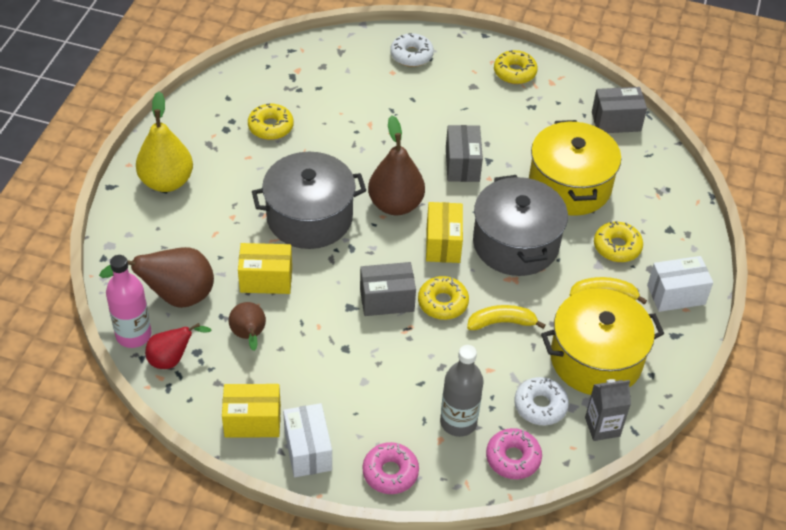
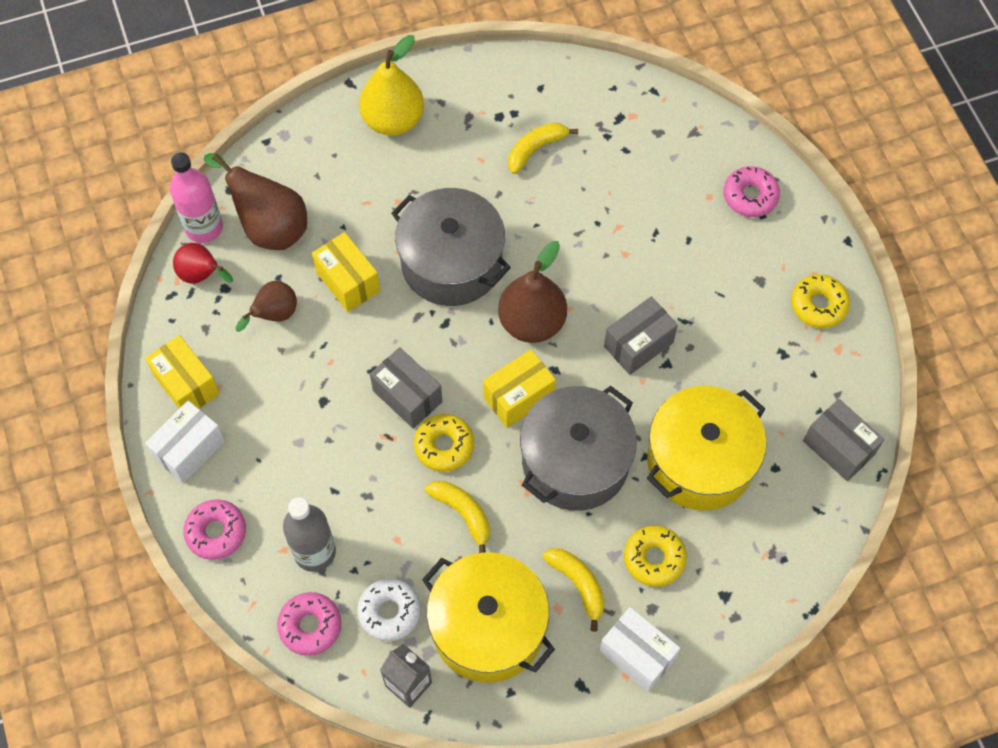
camera: 55 degrees right, 15 degrees up
yellow donut [248,104,294,140] -> yellow banana [508,123,578,174]
white donut [390,33,434,67] -> pink donut [724,166,780,217]

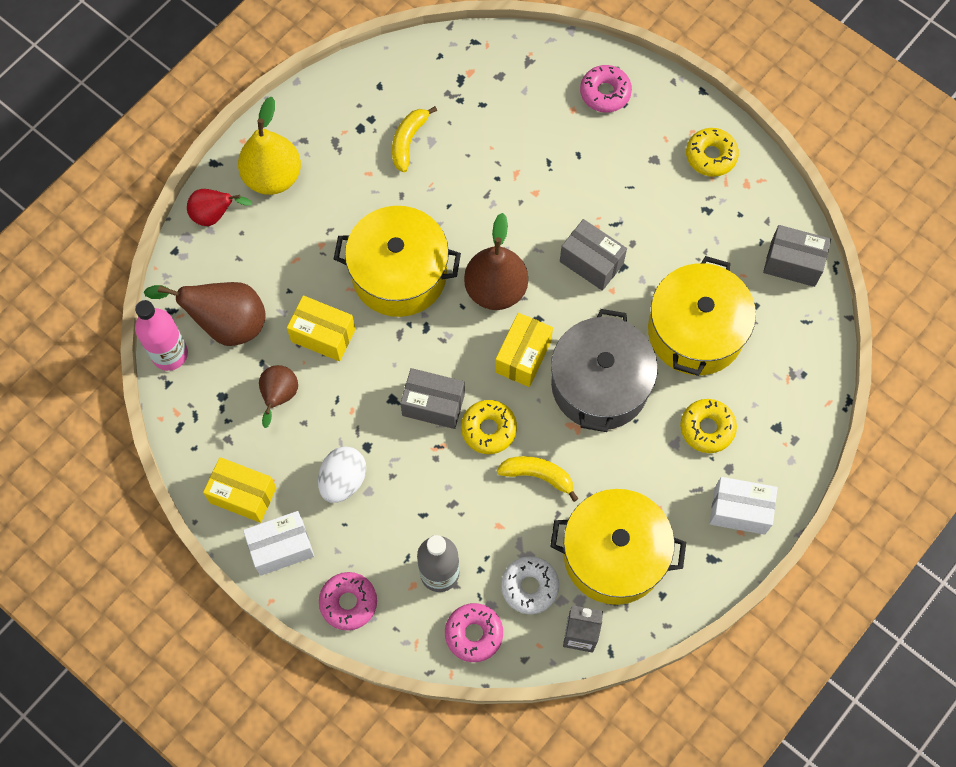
camera: 30 degrees left, 5 degrees up
white box [145,401,225,483] -> white box turned 60 degrees clockwise [243,511,314,576]
red pear [173,243,233,283] -> red pear moved to [187,189,252,226]
grey pot [391,188,511,306] -> yellow pot [334,206,461,317]
yellow banana [542,548,605,632] -> none
grey box [604,296,678,375] -> grey box turned 75 degrees counterclockwise [560,219,627,291]
none -> white egg [318,446,366,503]

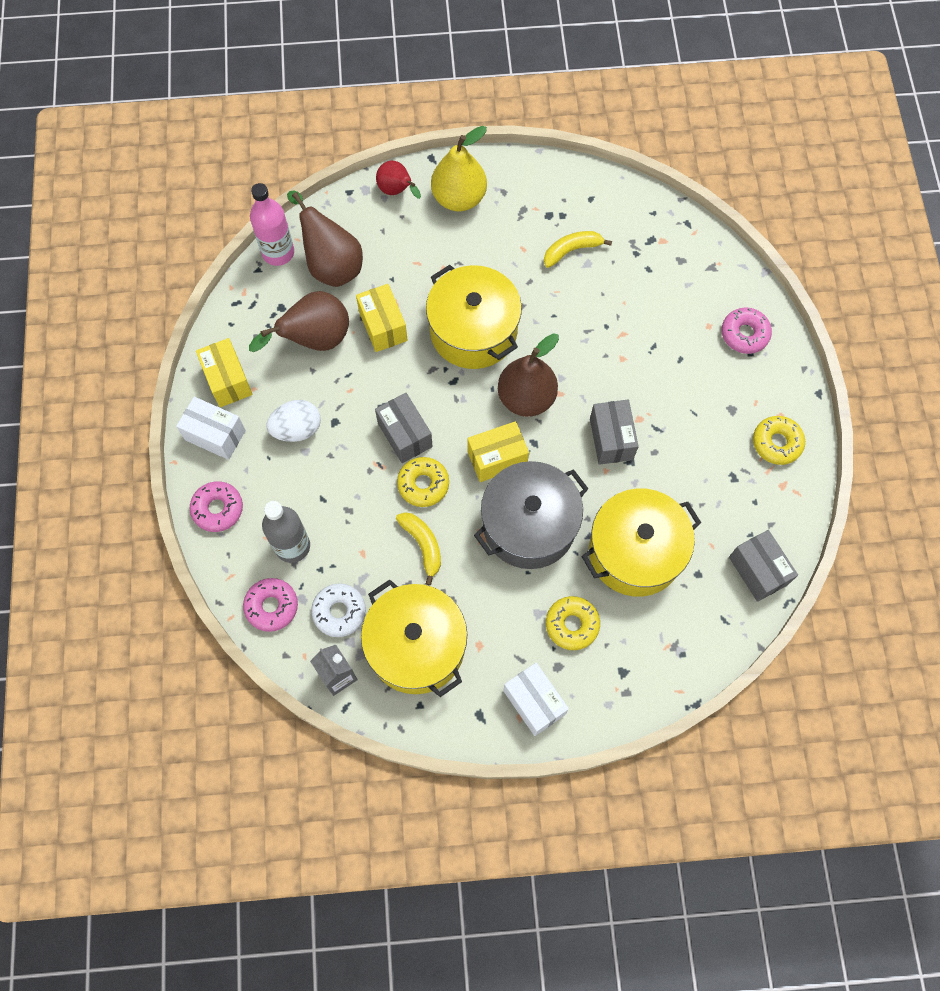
camera: 45 degrees right, 0 degrees up
brown pear [259,365,298,428] -> brown pear [249,291,349,352], size x1.66

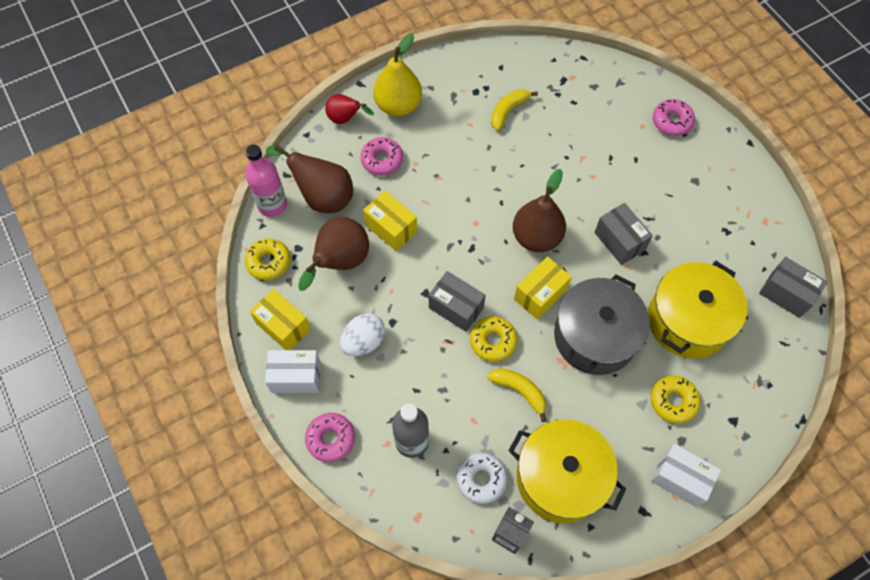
camera: 25 degrees left, 5 degrees down
pink donut [243,578,298,632] -> pink donut moved to [361,137,403,176]
yellow pot [426,265,522,369] -> none
yellow donut [753,416,805,465] -> yellow donut moved to [245,238,291,280]

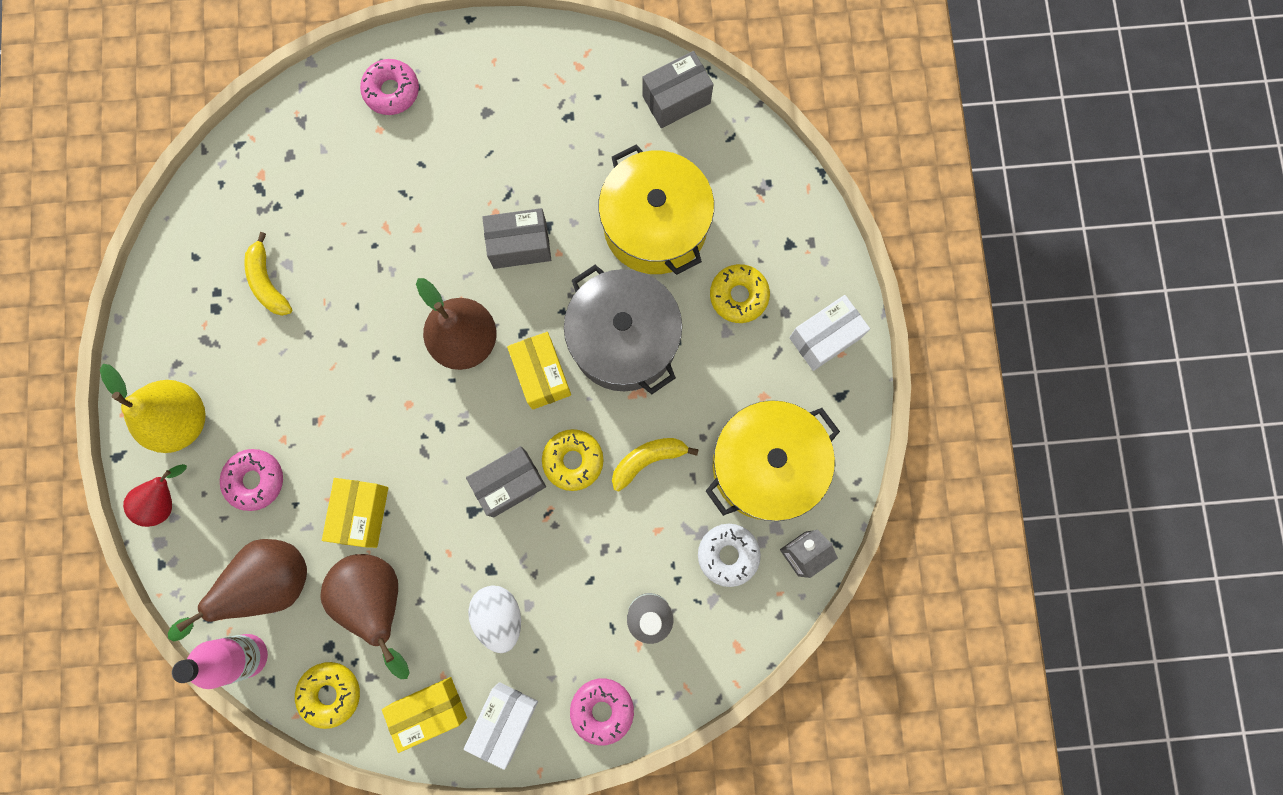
camera: 65 degrees left, 15 degrees up
yellow box [363,191,417,251] -> yellow box turned 60 degrees counterclockwise [322,478,388,548]

